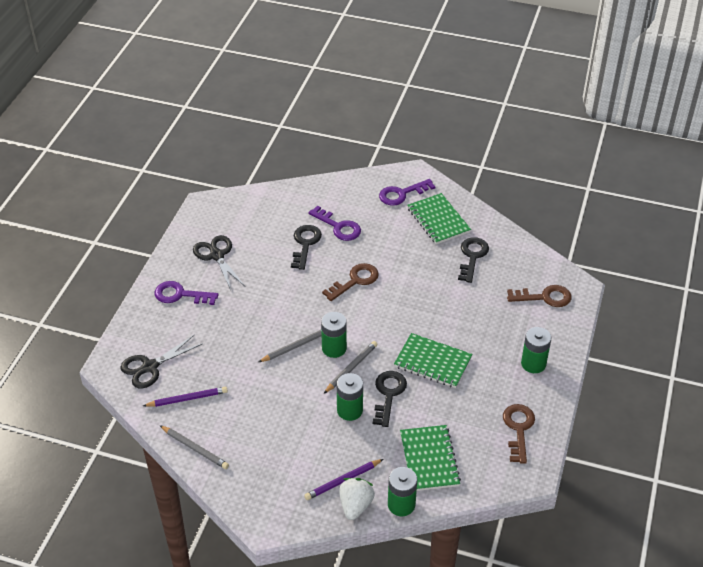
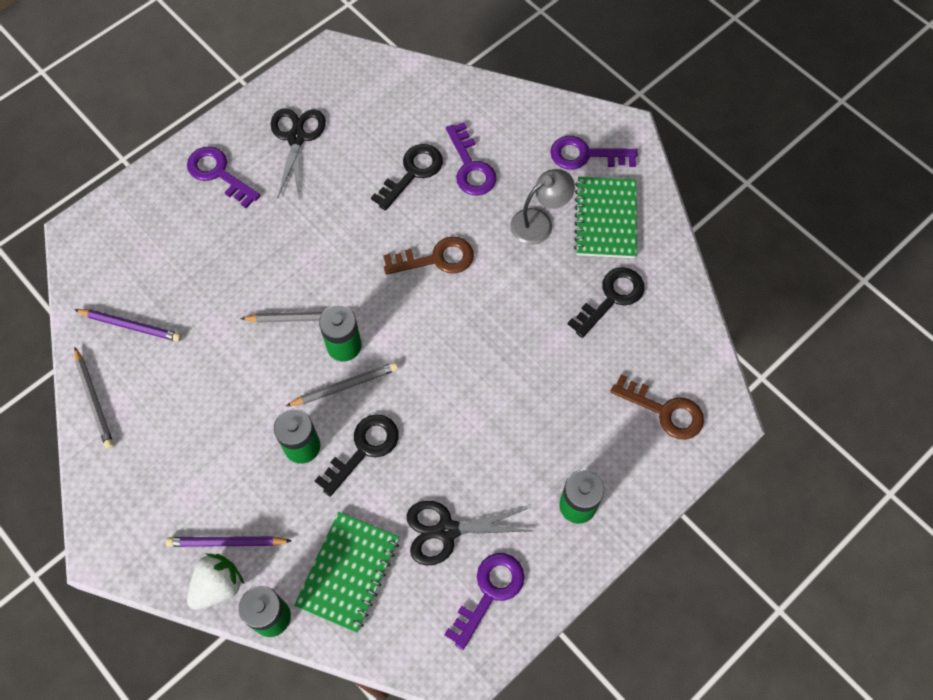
camera: 30 degrees right, 20 degrees up
black scissors [120,334,203,389] -> black scissors moved to [406,501,533,566]
green notebook [394,333,472,388] -> none
brown key [503,404,535,464] -> purple key [444,553,525,650]
none -> grey lamp [510,169,575,245]

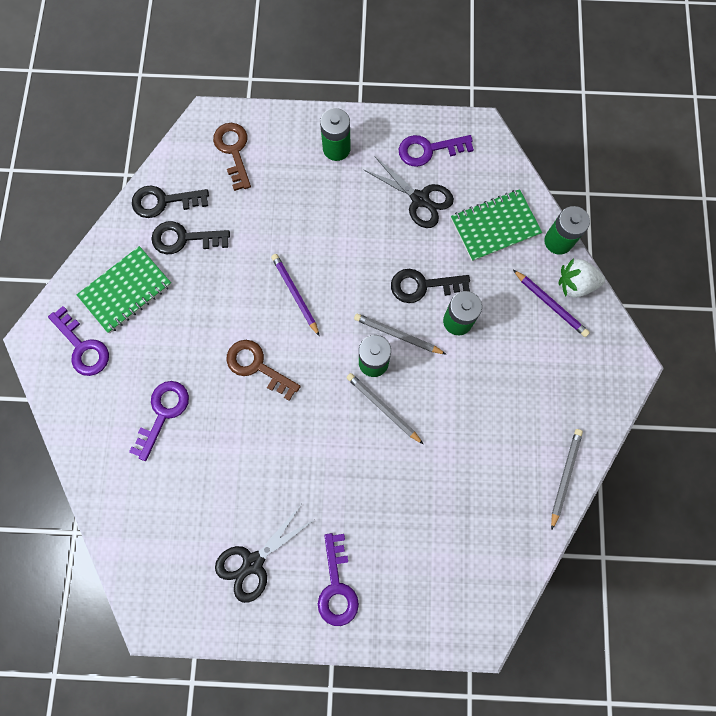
camera: 135 degrees left, 10 degrees up
purple pencil [74,309,182,342] -> purple pencil moved to [271,254,320,337]
black key [371,144,443,211] -> black key moved to [132,185,209,218]
grey lamp [510,169,575,245] -> none

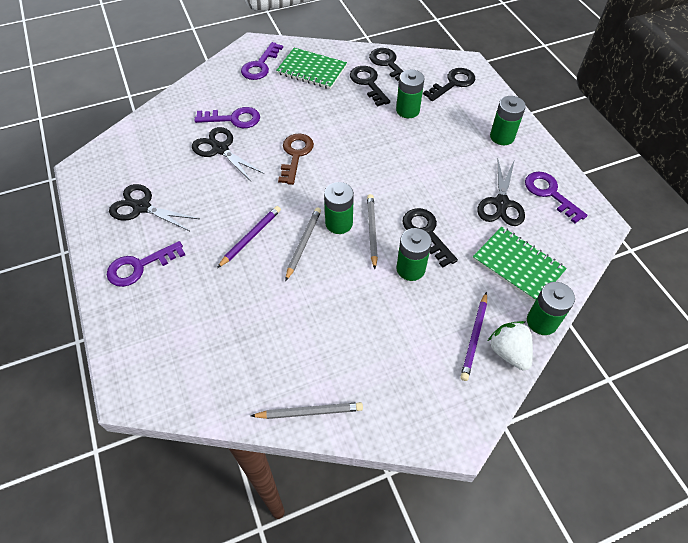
camera: 65 degrees right, 20 degrees down
brown key [213,123,251,191] -> black key [423,68,475,101]
purple pencil [271,254,320,337] -> purple pencil moved to [217,206,281,268]
none -> black scissors [192,127,264,181]
none -> green battery [396,70,425,118]

